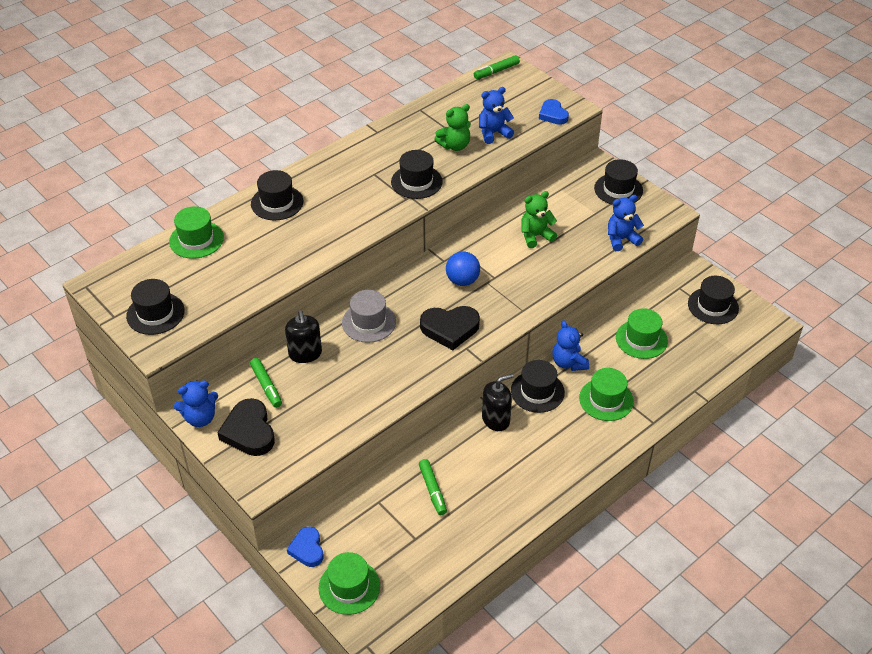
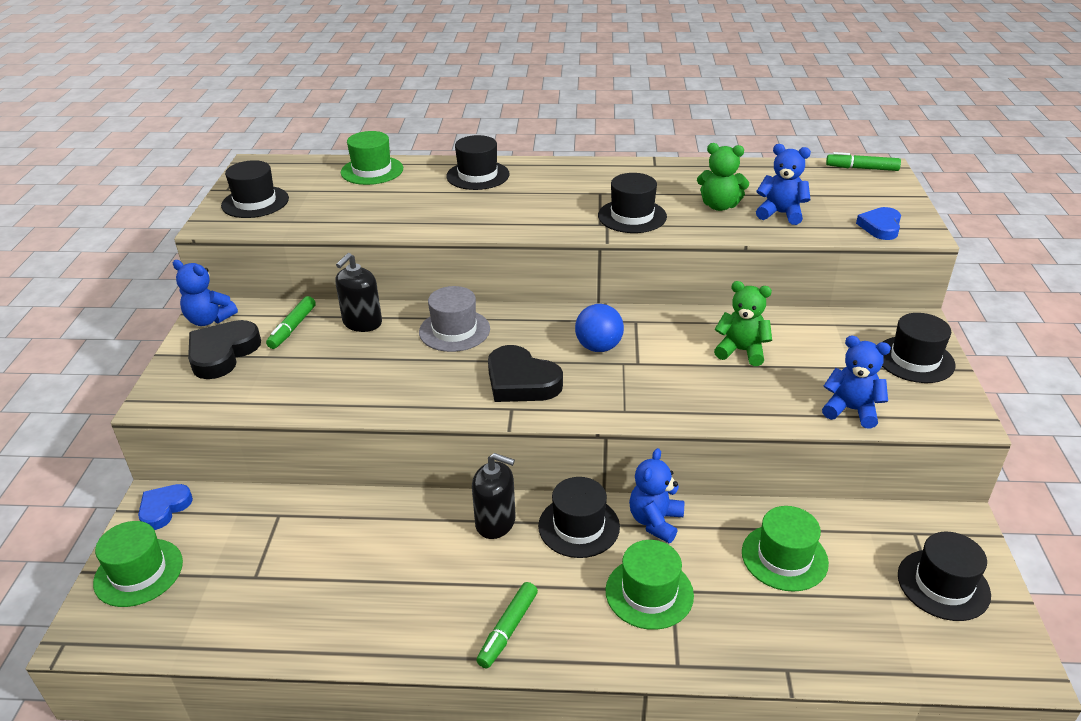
camera: 45 degrees right, 10 degrees down
green marker [419,459,447,515] -> green marker moved to [476,582,538,668]

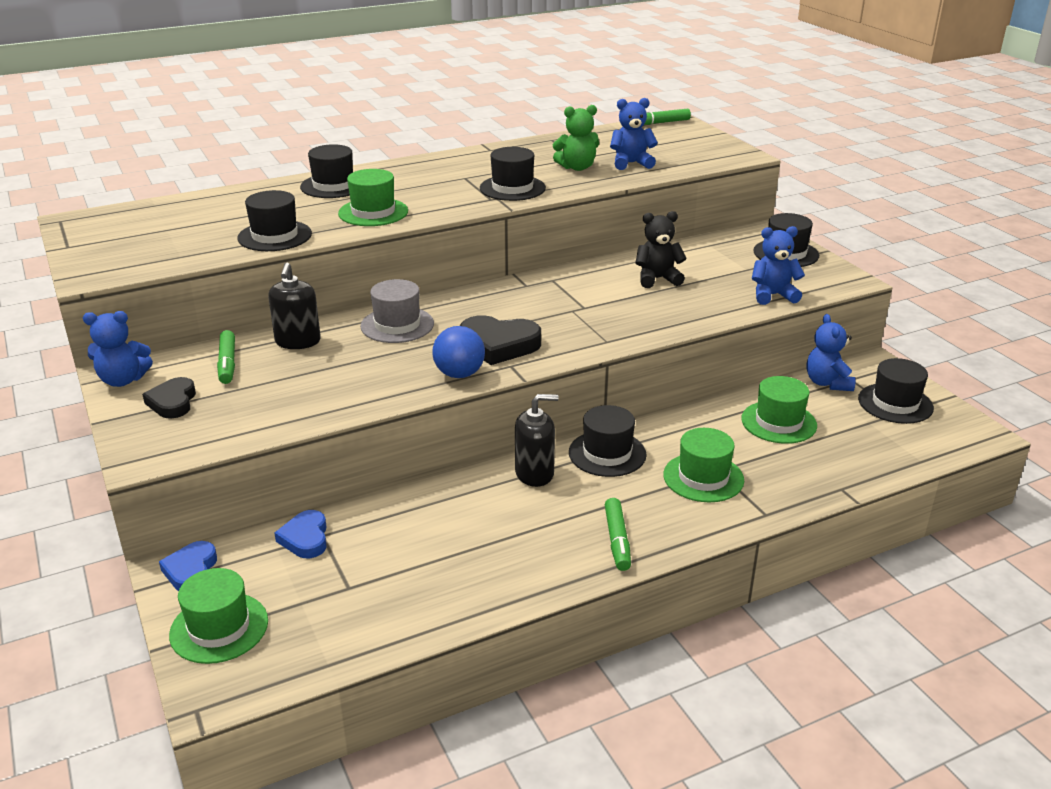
camera: 30 degrees left, 5 degrees down
black heart [188,320,261,379] -> black heart [142,377,196,419], size x0.64
black hat [221,160,289,218] -> black hat moved to [237,190,312,251]
green hat [341,131,403,185] -> green hat moved to [338,169,408,226]
blue ball [575,304,624,352] -> blue ball moved to [432,326,485,378]
blue teddy bear [629,448,684,543] -> blue teddy bear moved to [807,314,856,391]
green teddy bear [714,281,772,366] -> black teddy bear [635,211,687,288]
blue heart [856,207,901,240] -> blue heart moved to [274,510,327,558]

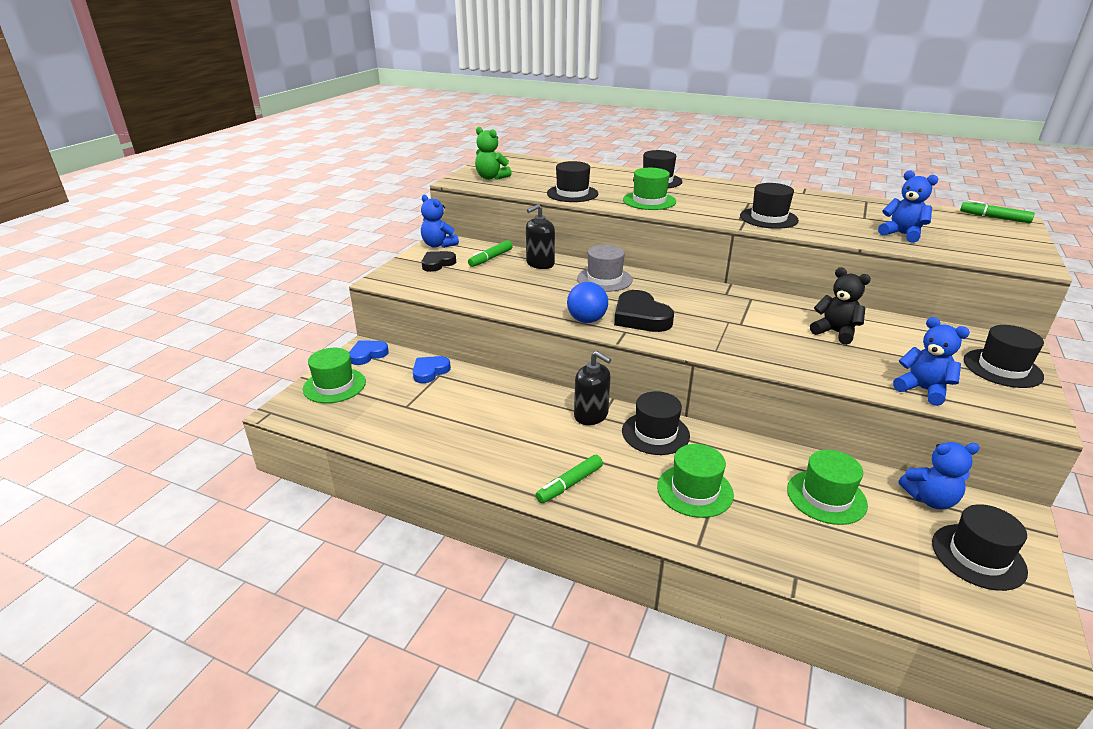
camera: 50 degrees right, 0 degrees up
green teddy bear [553,105,599,171] -> green teddy bear moved to [475,127,512,180]
blue teddy bear [807,314,856,391] -> blue teddy bear turned 135 degrees counterclockwise [899,442,980,509]

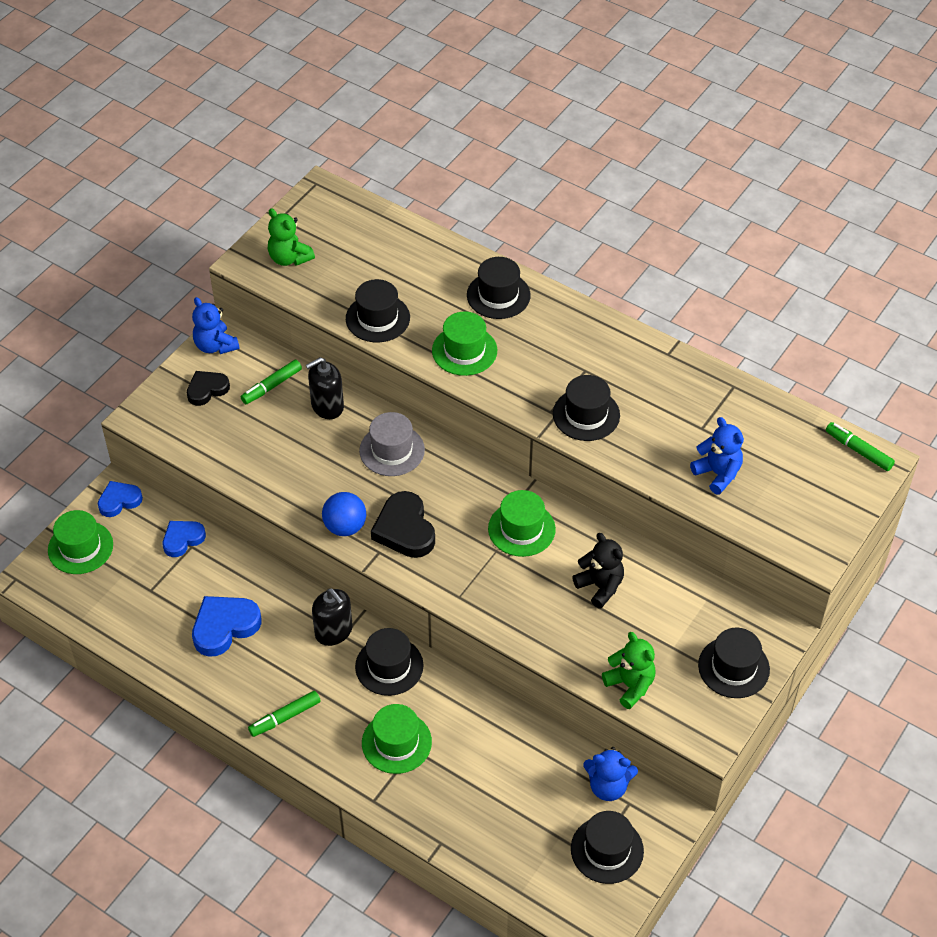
camera: 10 degrees right, 20 degrees up
green hat [787,450,868,525] -> green hat moved to [488,490,556,557]
blue teddy bear [893,317,970,406] -> green teddy bear [602,632,656,709]
none -> blue heart [192,596,261,657]

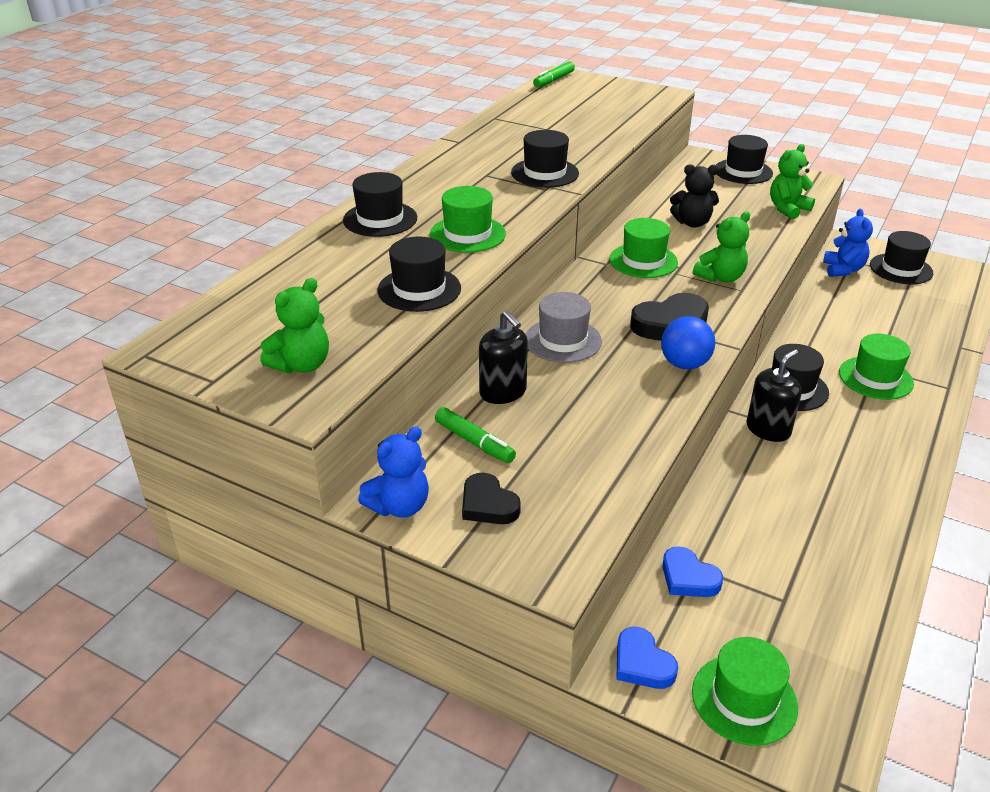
camera: 95 degrees left, 15 degrees down
blue heart [192,596,261,657] -> none
green marker [248,691,321,737] -> none
black teddy bear [572,533,624,608] -> black teddy bear turned 135 degrees counterclockwise [670,164,719,228]
blue teddy bear [690,417,744,495] -> none
none -> green teddy bear [693,211,750,282]

